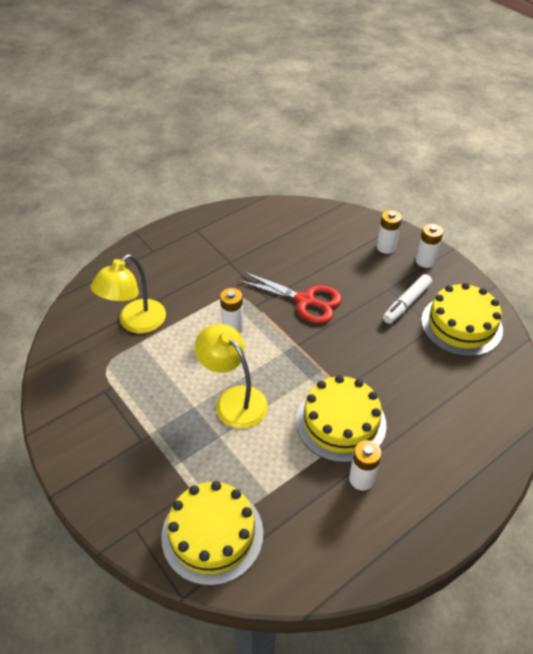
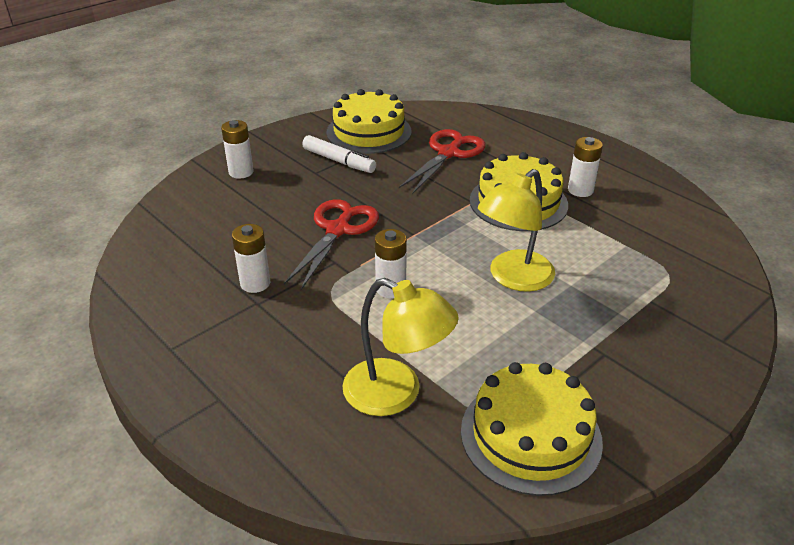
camera: 95 degrees left, 10 degrees down
yellow cake [161,481,263,586] -> yellow cake moved to [461,362,603,496]
white battery [416,224,443,268] -> white battery moved to [232,224,271,293]
none -> red scissors [399,129,486,194]

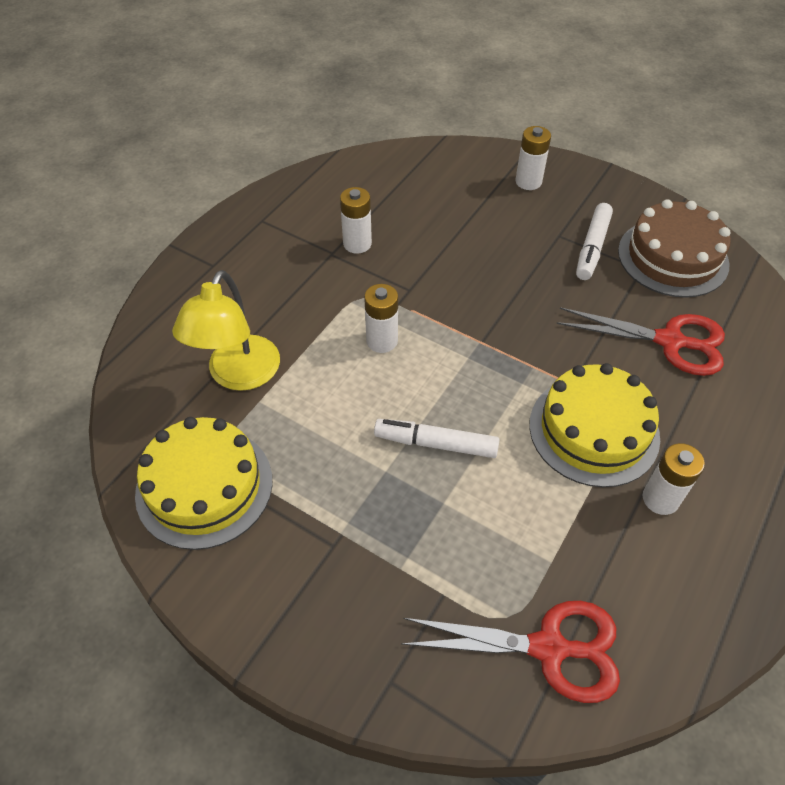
camera: 75 degrees right, 15 degrees up
red scissors [284,199,379,290] -> red scissors moved to [401,601,620,703]
yellow cake [326,89,412,154] -> brown cake [618,199,731,298]
yellow lamp [478,169,555,292] -> white marker [374,419,499,458]

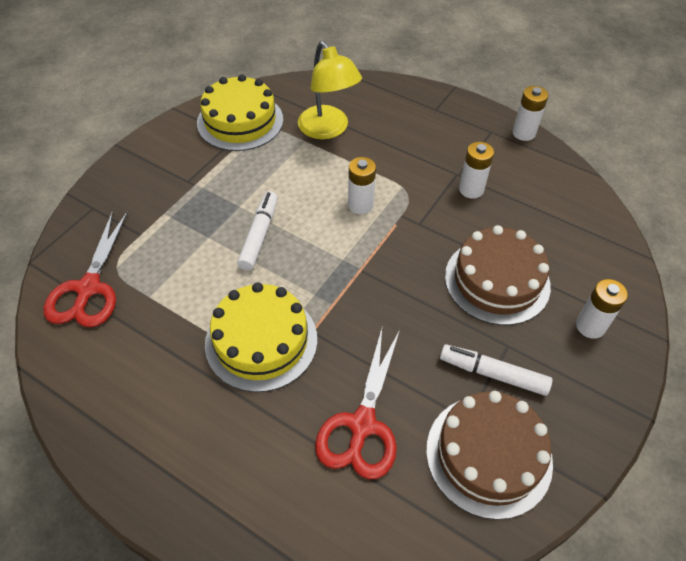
camera: 90 degrees right, 0 degrees up
yellow lamp [172,270,280,391] -> yellow lamp turned 135 degrees counterclockwise [298,41,362,139]
white battery [643,443,705,515] -> white battery moved to [512,86,548,141]
none -> brown cake [445,225,551,325]

